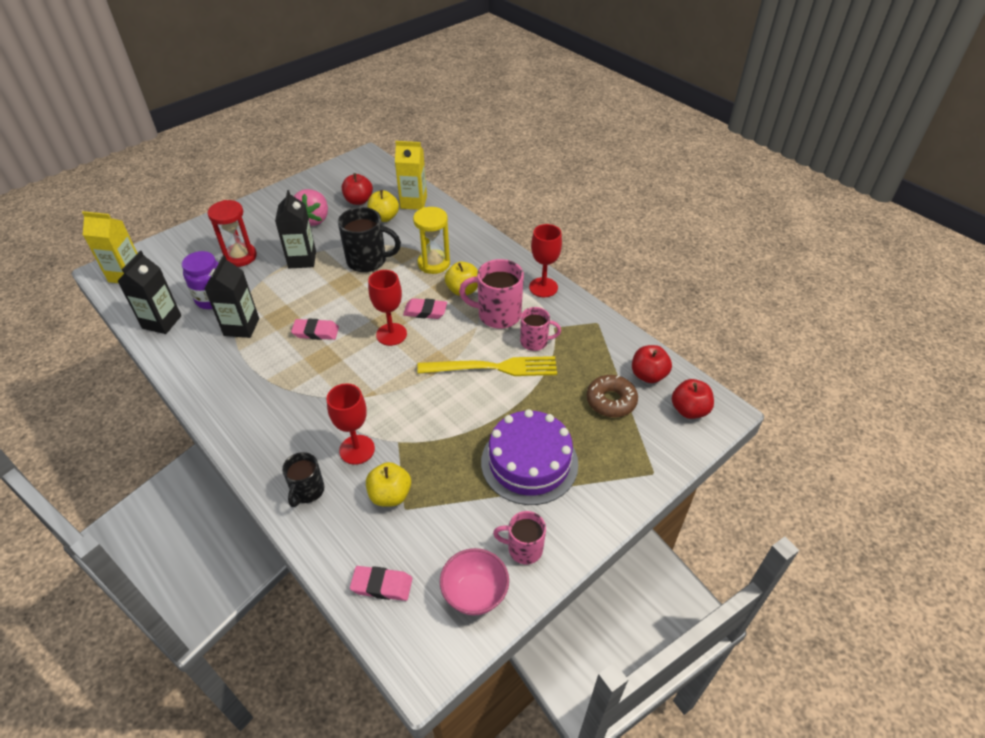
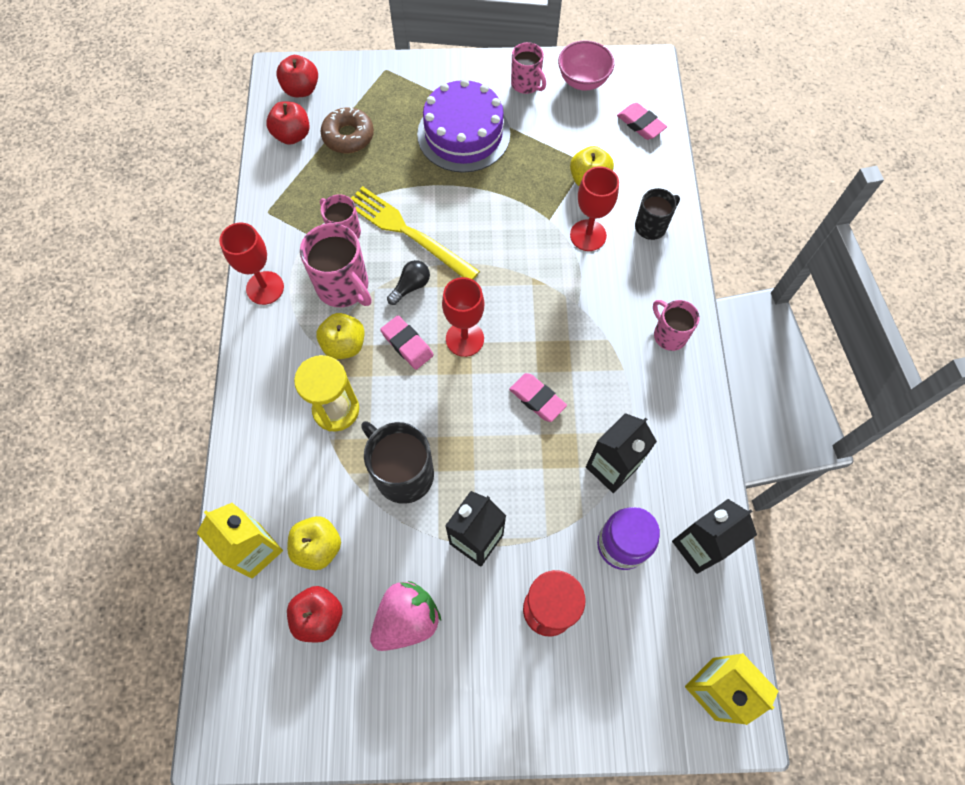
camera: 140 degrees left, 20 degrees up
none -> black light bulb [387,260,430,305]
none -> pink mug [653,300,700,351]

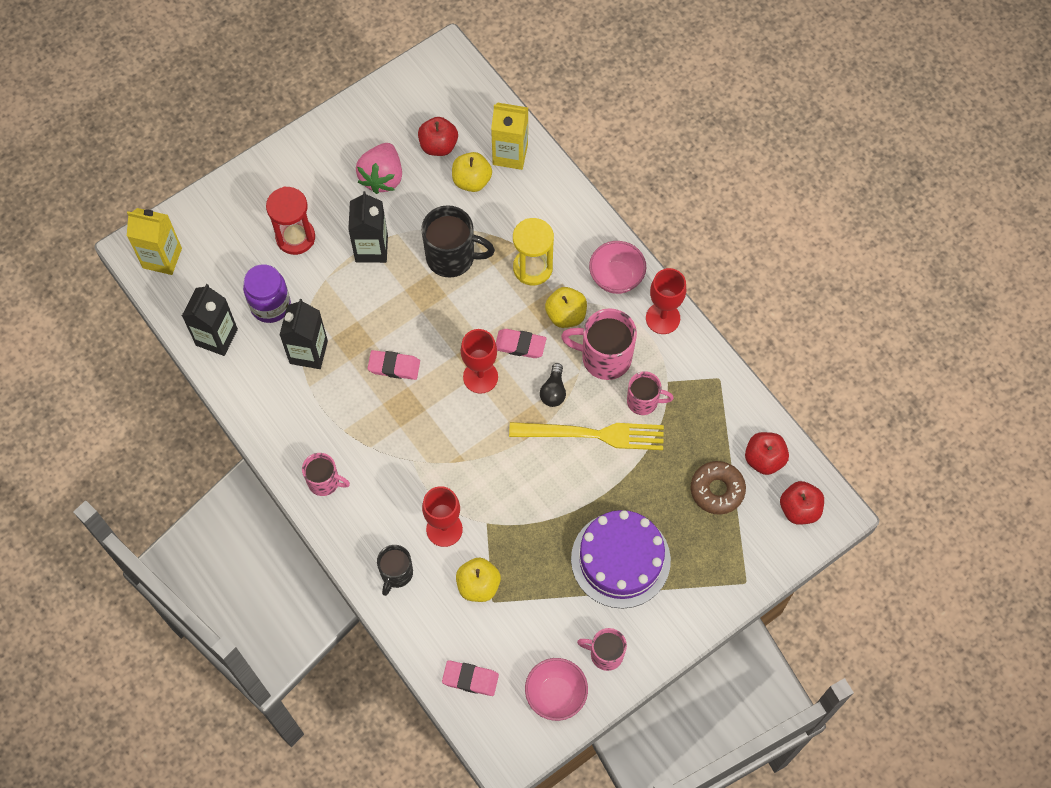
camera: 145 degrees right, 0 degrees up
none -> pink bowl [589,241,646,294]

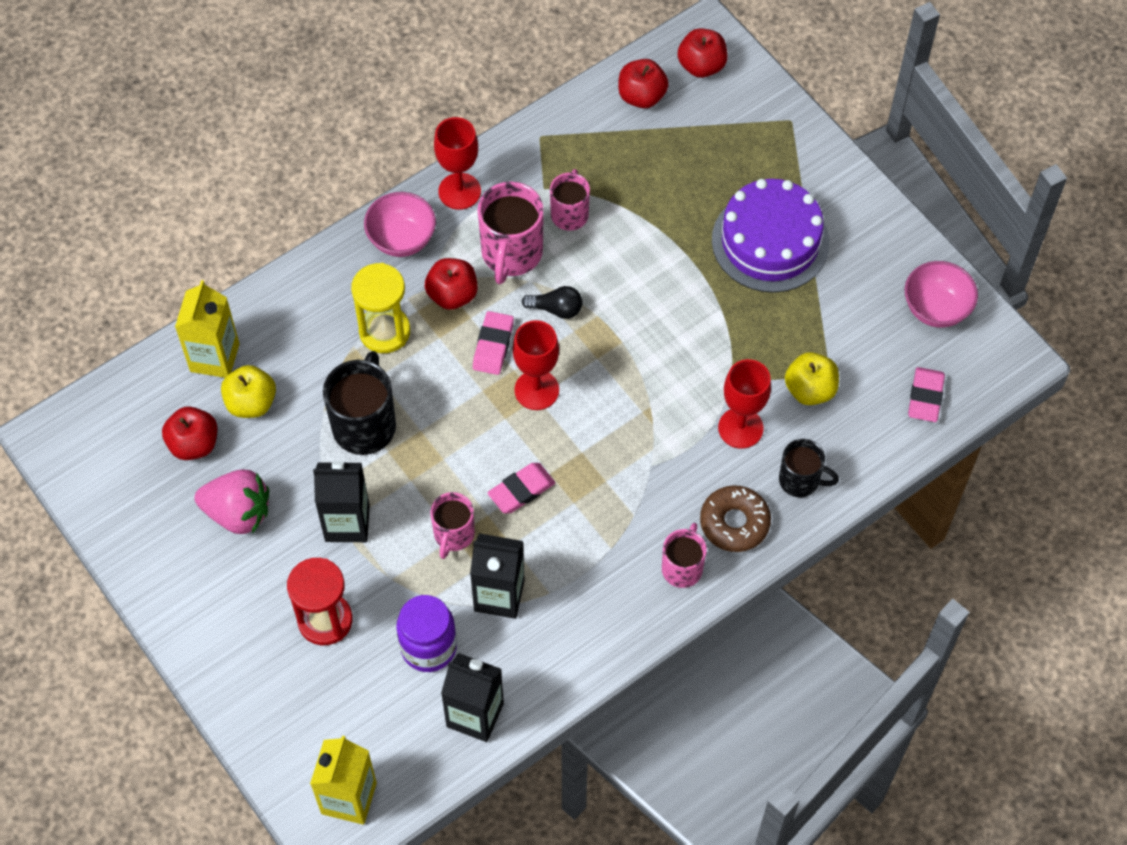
camera: 90 degrees left, 5 degrees down
pink eraser [367,350,420,380] -> pink eraser turned 45 degrees clockwise [488,463,555,513]
yellow fork [509,422,664,450] -> none
yellow apple [545,287,587,328] -> red apple [425,258,478,310]
pink mug [577,628,627,671] -> pink mug moved to [430,492,475,559]
brown donut [691,461,746,515] -> brown donut moved to [700,485,771,552]

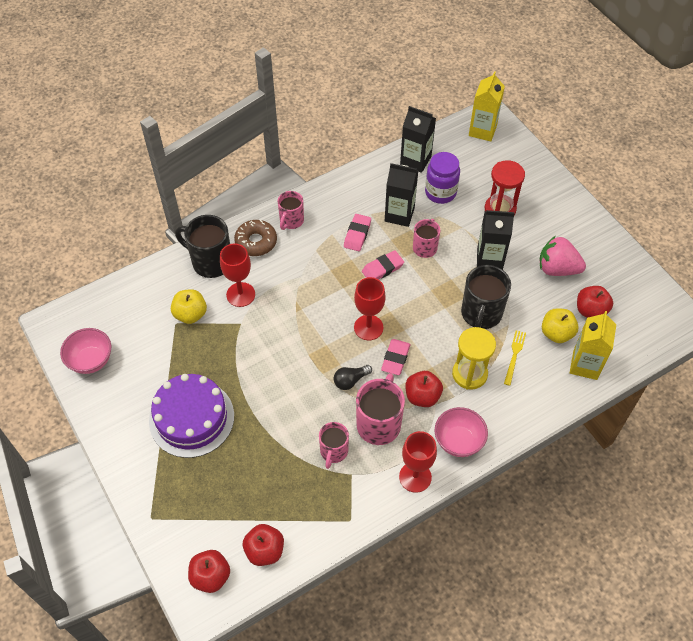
camera: 175 degrees left, 5 degrees down
black light bulb [521,286,582,319] -> black light bulb turned 45 degrees counterclockwise [334,365,372,390]
black mug [779,439,839,497] -> black mug [175,215,230,278], size x1.61
pink eraser [908,367,945,422] -> pink eraser moved to [344,214,371,251]
none -> yellow fork [504,330,526,386]

